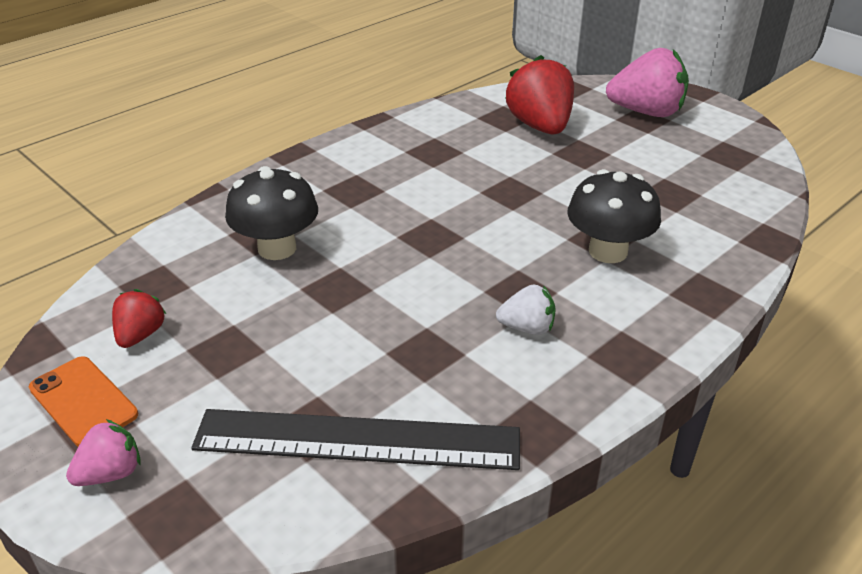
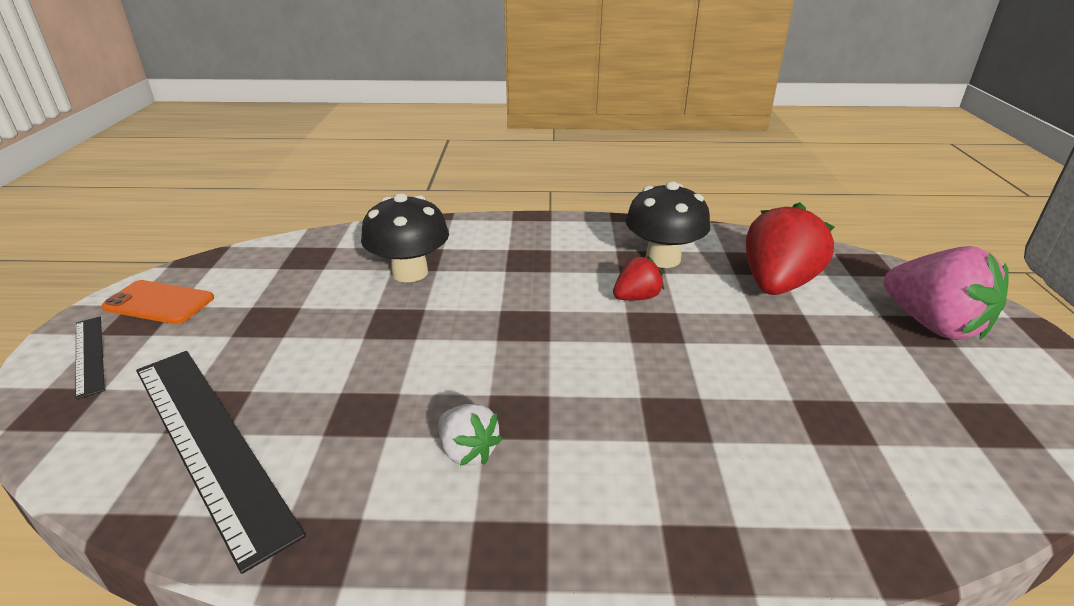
camera: 45 degrees right, 5 degrees down
orange phone [29,356,138,447] -> orange phone turned 75 degrees counterclockwise [101,280,214,324]
pink strawberry [66,419,141,486] -> black ruler [76,317,105,399]
red strawberry [112,289,166,348] -> red strawberry moved to [613,256,664,300]
black mushroom [567,169,661,263] -> black mushroom moved to [626,181,710,268]

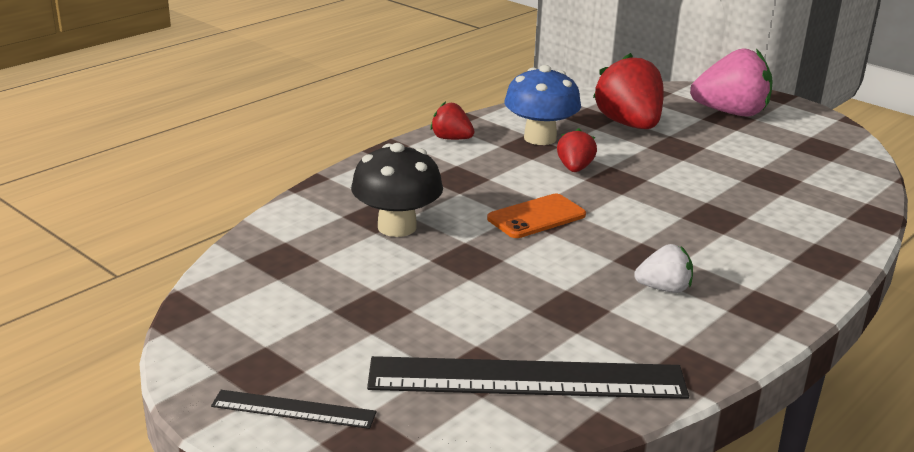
camera: 50 degrees left, 5 degrees down
orange phone [101,280,214,324] -> orange phone moved to [487,194,586,238]
black mushroom [626,181,710,268] -> blue mushroom [504,65,581,145]
none -> red strawberry [430,102,475,140]

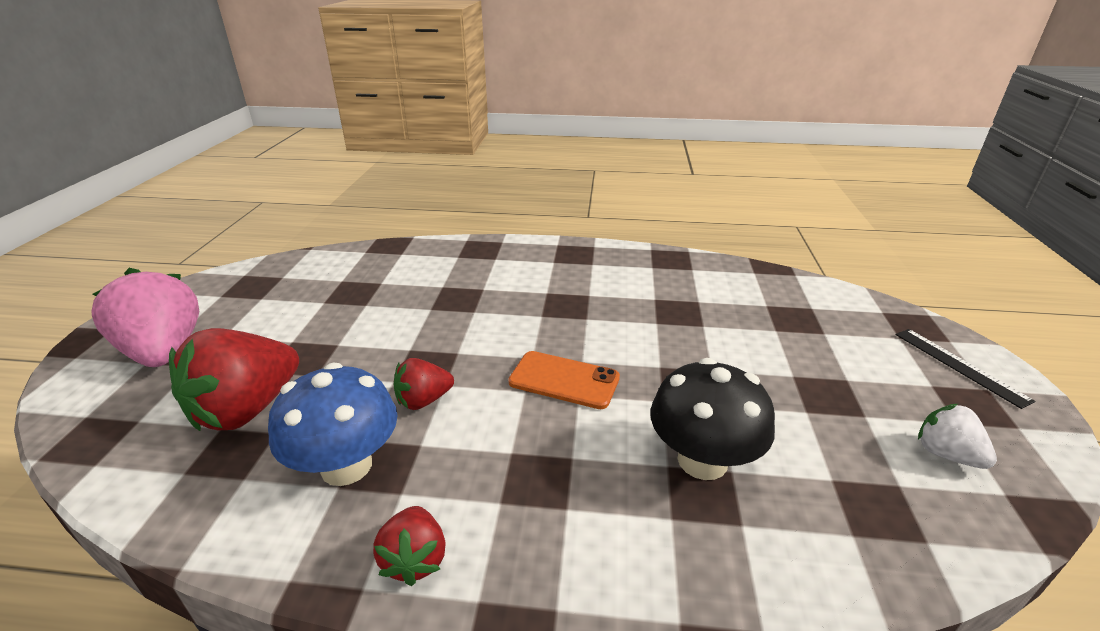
camera: 125 degrees left, 5 degrees up
black ruler [367,356,689,399] -> none
white strawberry [634,244,693,293] -> white strawberry moved to [918,404,997,469]

